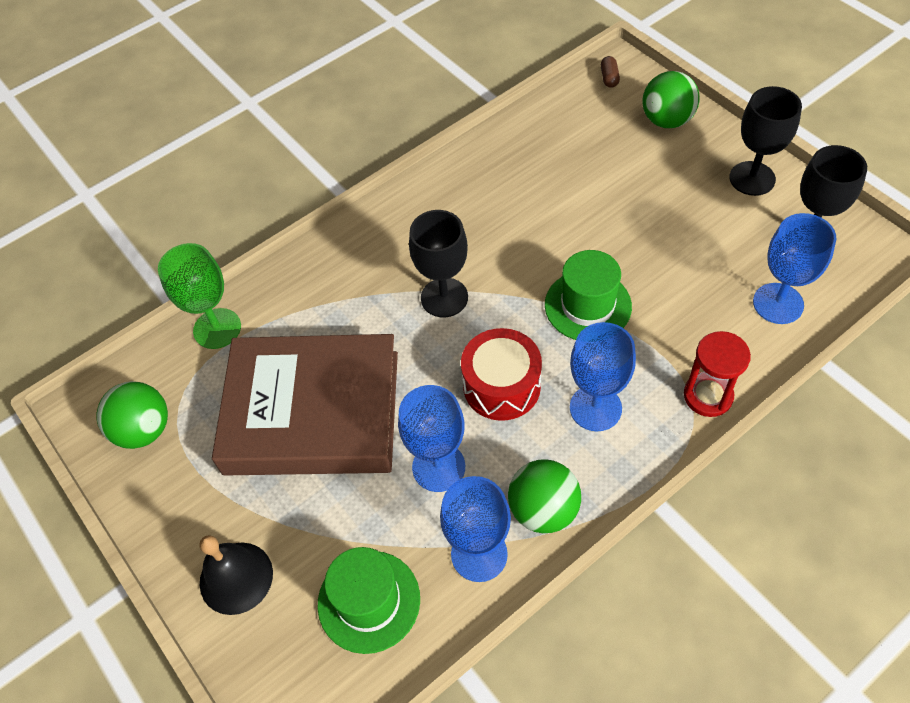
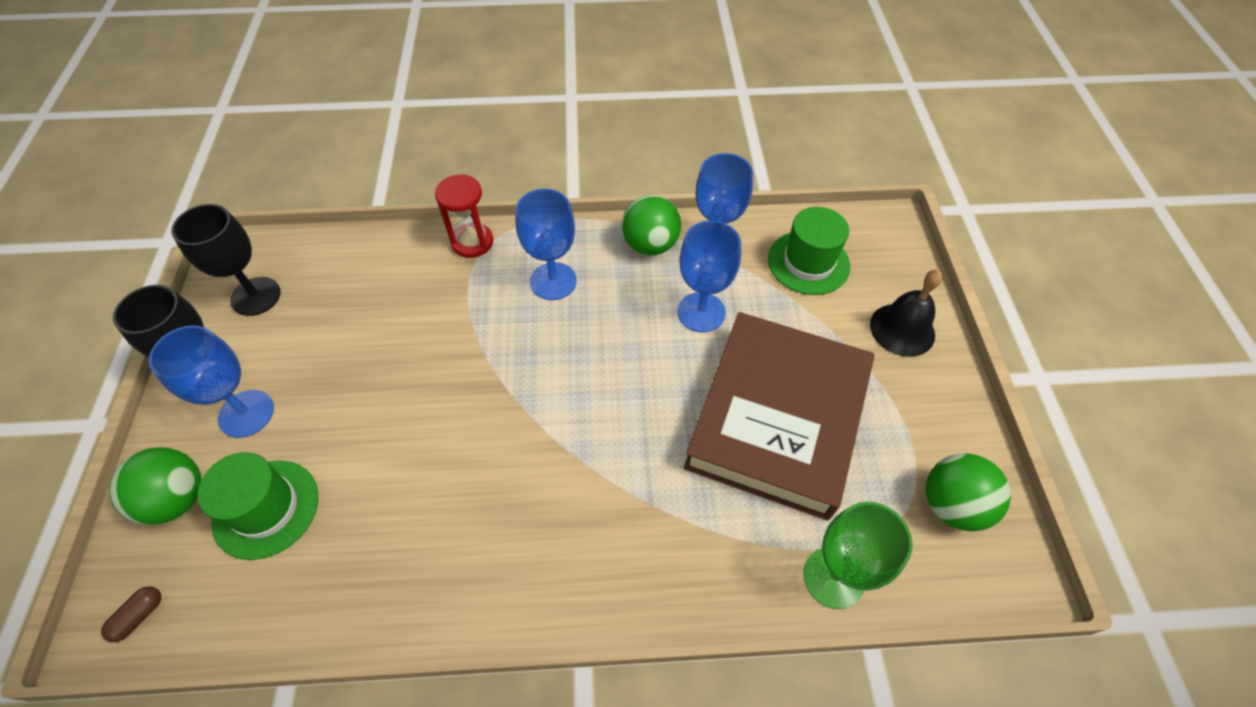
camera: 150 degrees left, 0 degrees up
brown book [212,334,398,476] -> brown book turned 75 degrees clockwise [684,312,874,521]
black goblet [409,210,468,317] -> none
red drum [461,328,542,421] -> none
green hat [545,250,632,340] -> green hat moved to [197,452,318,560]
blue goblet [753,213,836,324] -> blue goblet moved to [149,325,274,438]

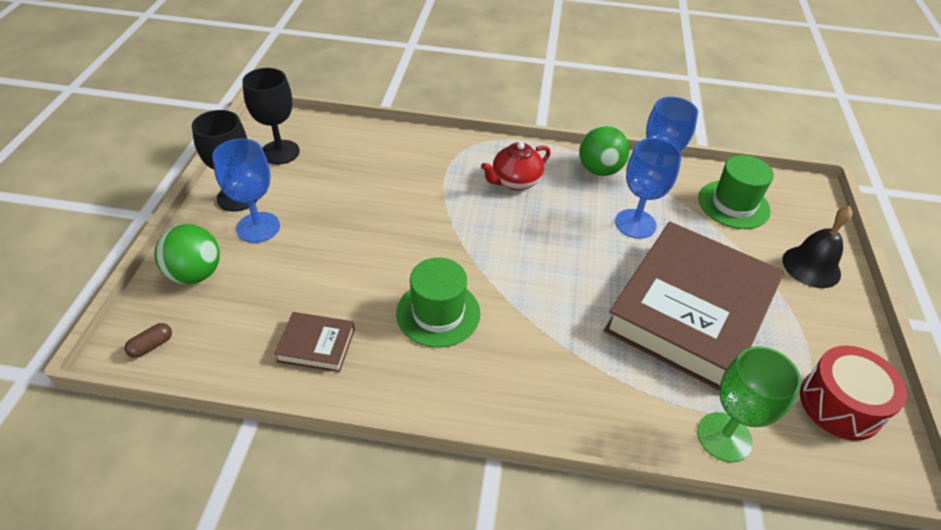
camera: 10 degrees right, 10 degrees down
green hat [197,452,318,560] -> green hat moved to [396,258,480,348]
red hourglass [435,174,493,258] -> none
blue goblet [516,189,577,300] -> red teapot [481,142,551,190]
green ball [926,453,1011,531] -> red drum [800,346,907,441]
none -> brown book [274,312,355,372]

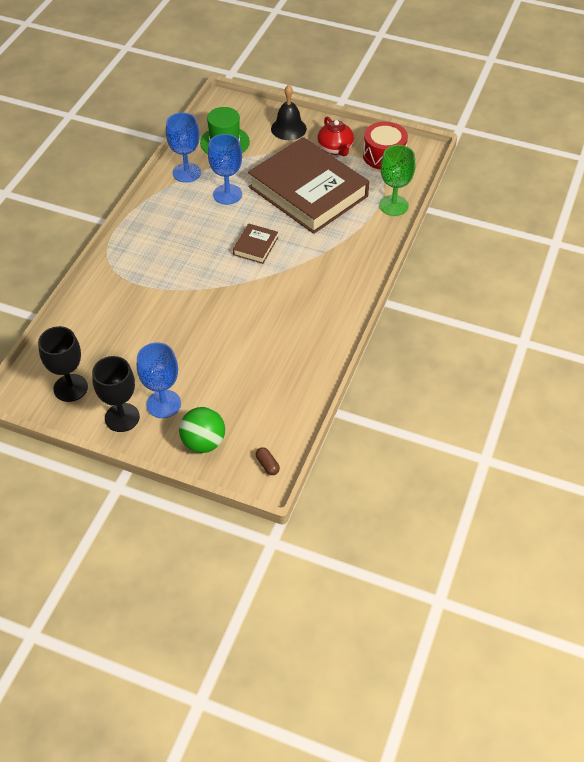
camera: 75 degrees left, 5 degrees up
brown book [274,312,355,372] -> brown book moved to [233,224,278,264]
green hat [396,258,480,348] -> none
red teapot [481,142,551,190] -> red teapot moved to [317,117,354,156]
green ball [579,126,630,176] -> none

